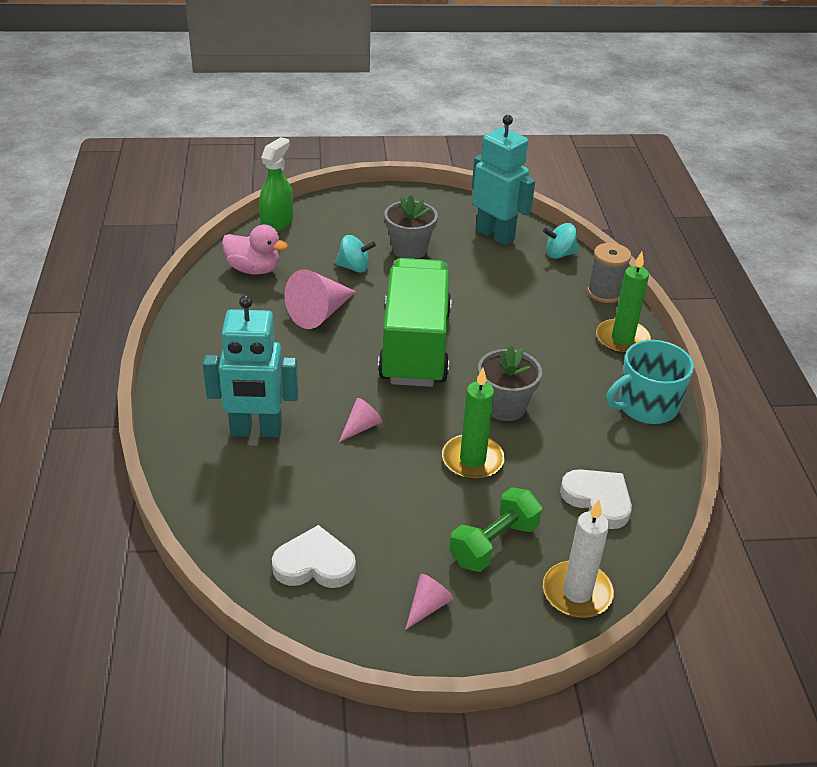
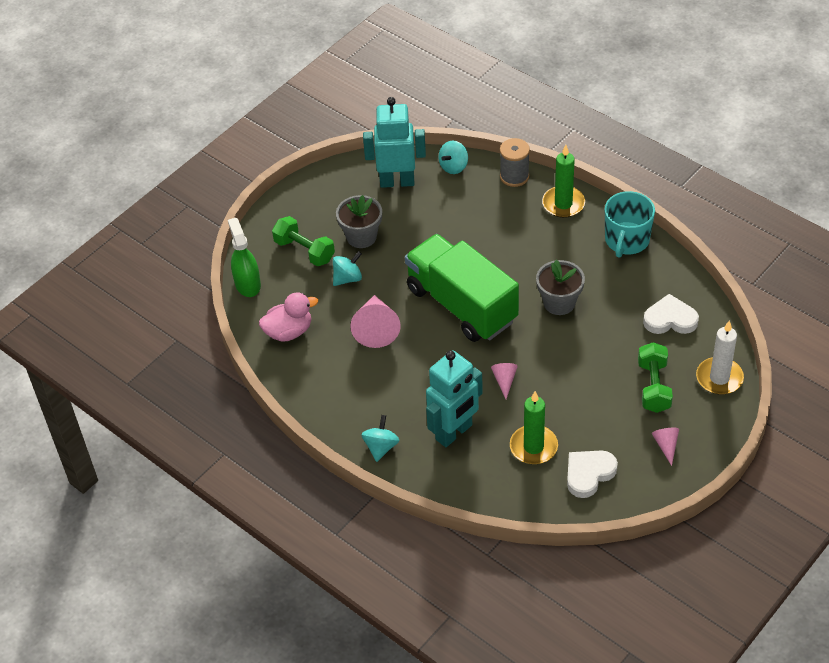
camera: 40 degrees left, 10 degrees up
green candle [442,368,505,480] -> green candle moved to [510,391,558,464]
none -> green dumbbell [272,216,335,266]
none -> turquoise spinning top [361,415,399,462]

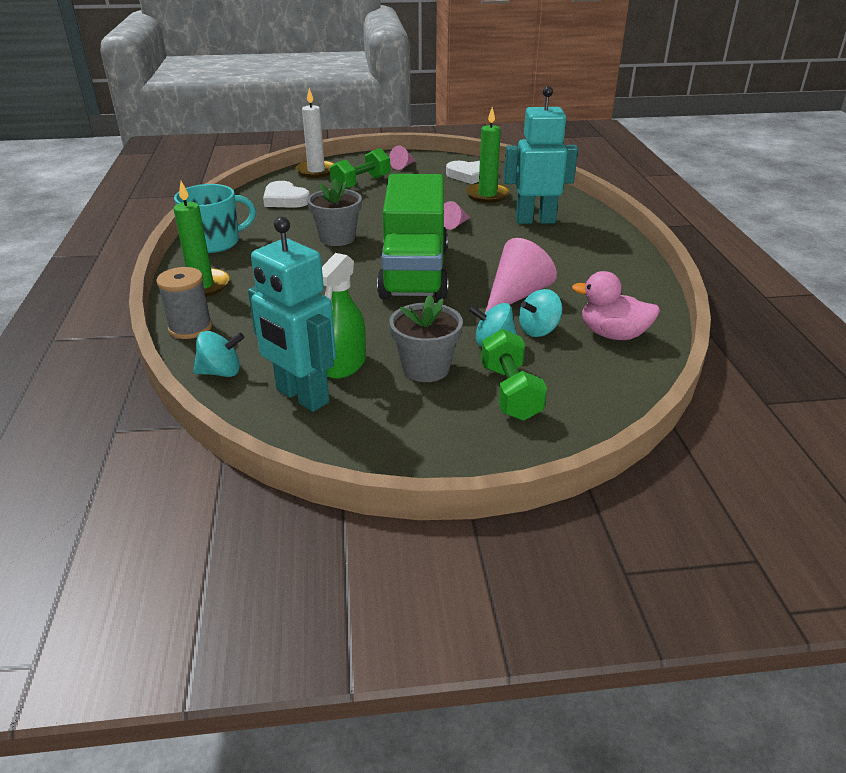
camera: 140 degrees left, 15 degrees down
green spray bottle [228,218,261,297] -> green spray bottle moved to [322,253,366,379]
turquoise spinning top [361,415,399,462] -> turquoise spinning top moved to [519,289,562,337]

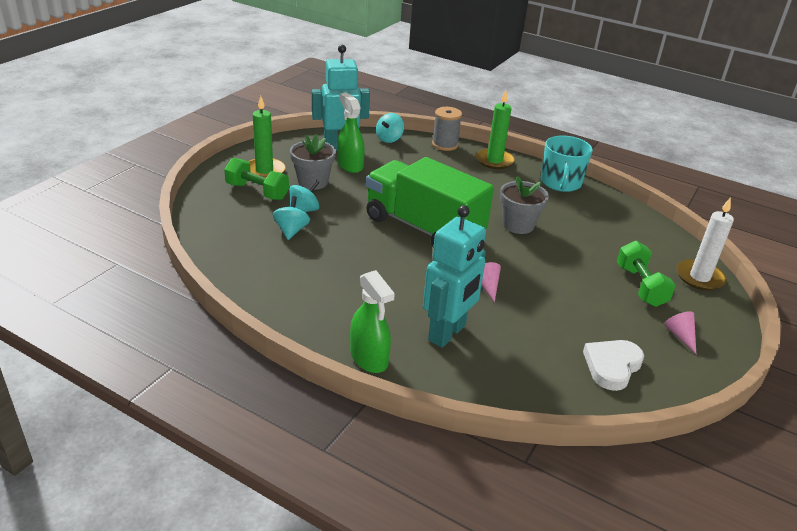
camera: 125 degrees right, 0 degrees up
white heart [263,181,310,208] -> none
green candle [466,107,510,203] -> green candle moved to [248,96,285,178]
pink cone [485,238,557,313] -> none
pink duck [572,271,660,340] -> none
none -> green spray bottle [350,270,395,373]

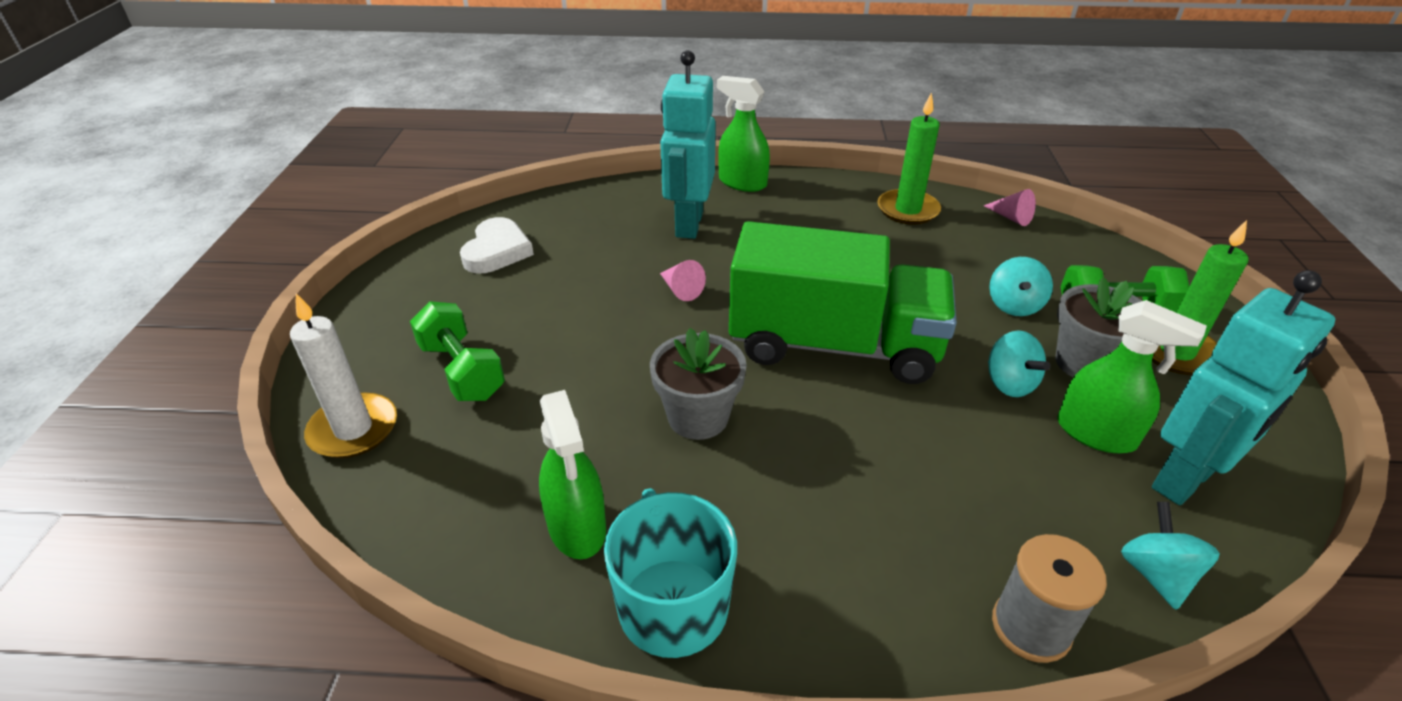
camera: 155 degrees right, 5 degrees up
turquoise spinning top [273,196,310,240] -> turquoise spinning top moved to [988,330,1051,397]
green candle [476,90,515,169] -> green candle moved to [877,92,941,225]
pink cone [664,311,696,354] -> pink cone moved to [984,189,1036,226]
none -> green spray bottle [539,390,606,559]

